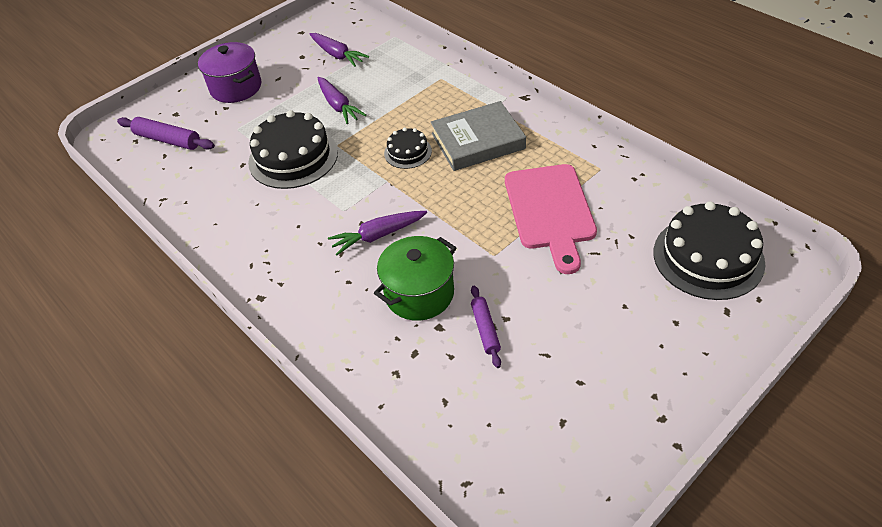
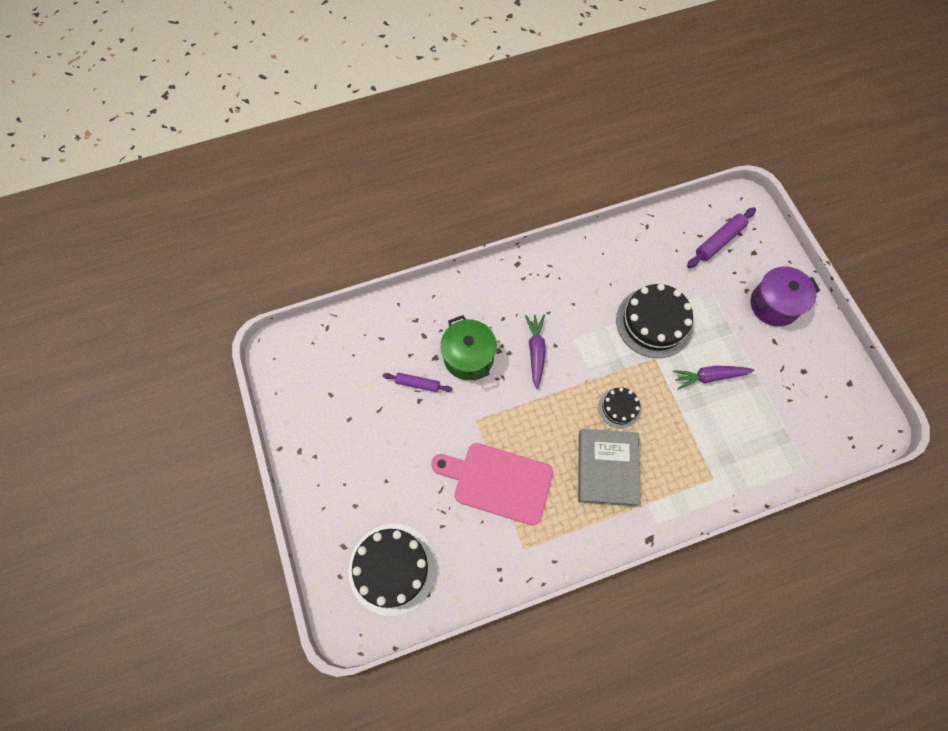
camera: 110 degrees right, 20 degrees up
purple carrot [310,33,369,67] -> none

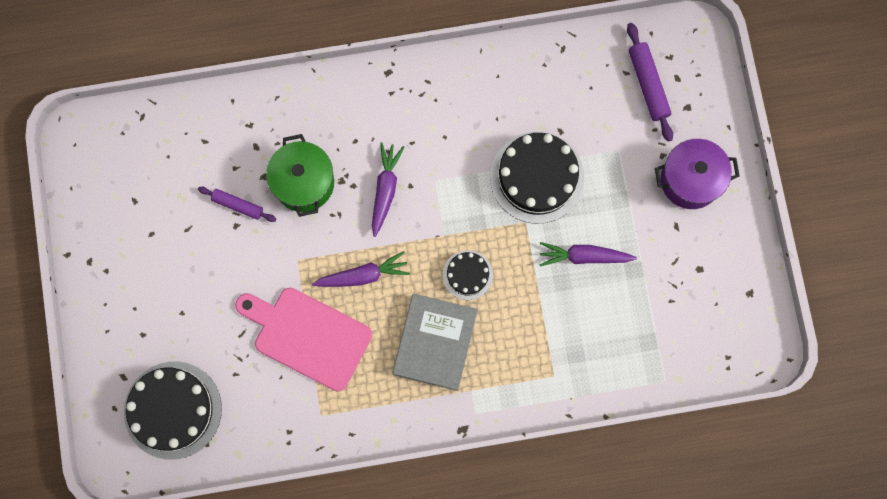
camera: 10 degrees right, 10 degrees up
purple rolling pin [687,207,756,268] -> purple rolling pin turned 75 degrees counterclockwise [627,23,673,142]
none -> purple carrot [312,251,410,287]

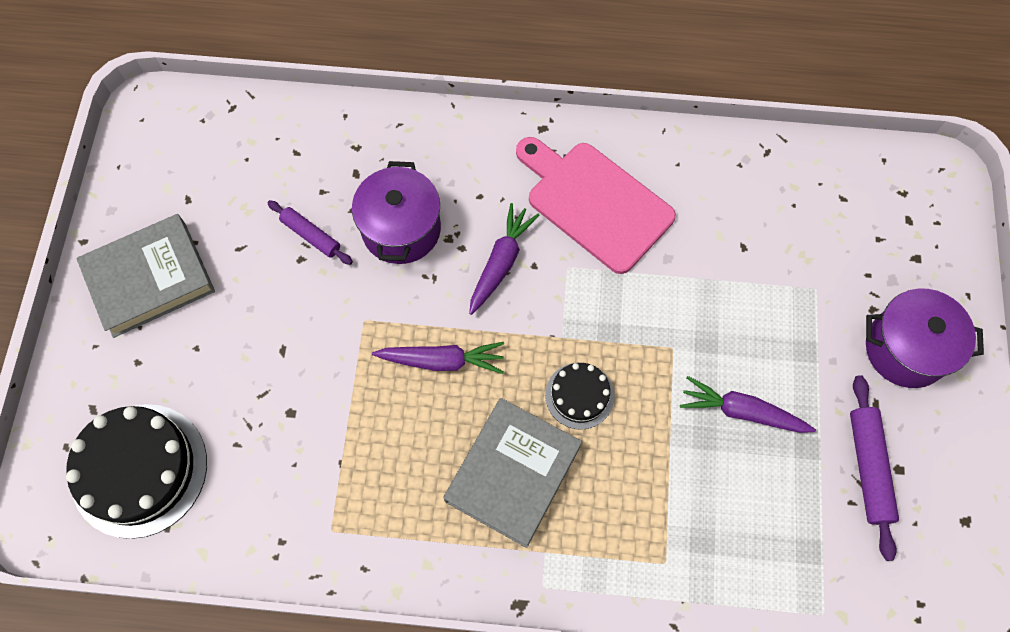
camera: 15 degrees right, 10 degrees down
pink cutting board [235,288,372,391] -> pink cutting board moved to [516,137,676,274]
green pot [266,134,334,217] -> purple pot [352,161,441,264]
black cake [490,132,584,224] -> none
purple rolling pin [627,23,673,142] -> purple rolling pin moved to [850,375,899,561]
none -> grey book [76,214,215,338]

